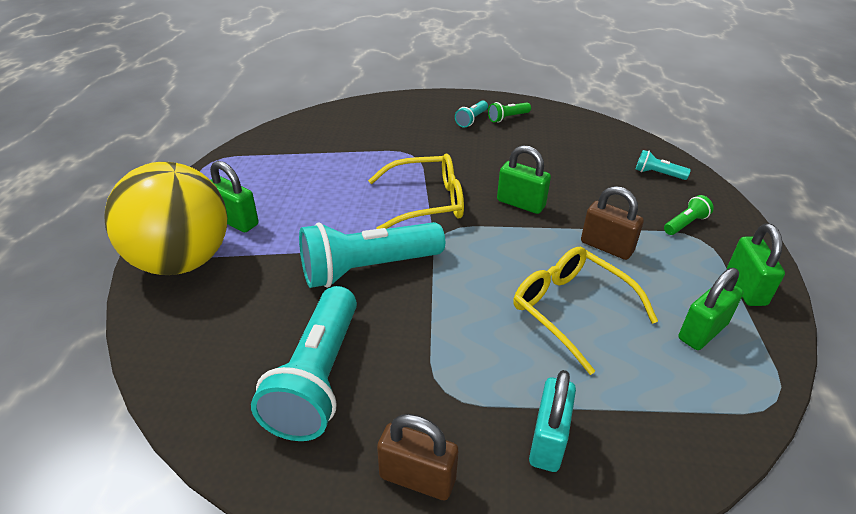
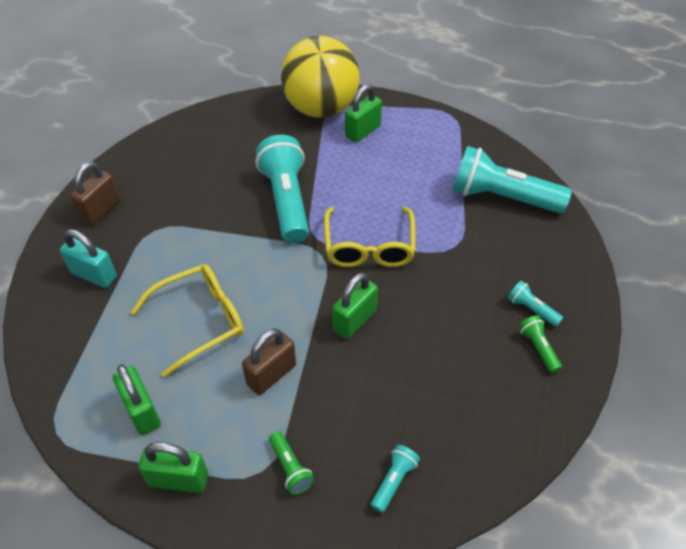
camera: 100 degrees right, 10 degrees up
turquoise flashlight [251,286,357,441] -> turquoise flashlight moved to [453,146,572,213]

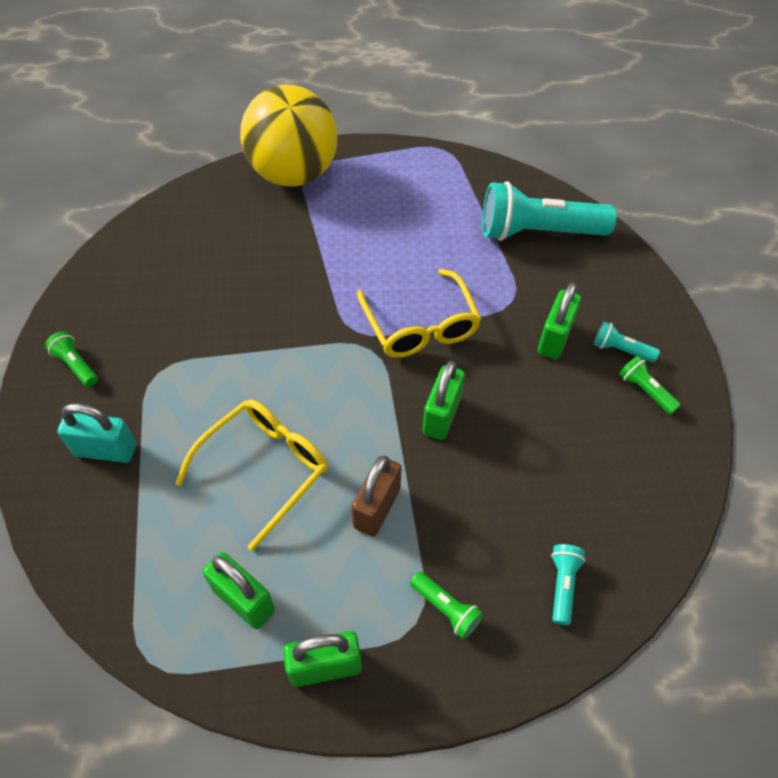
camera: 20 degrees left, 5 degrees up
brown padlock [70,162,120,225] -> green flashlight [45,331,98,387]
turquoise flashlight [256,135,309,244] -> none
green padlock [345,84,382,142] -> green padlock moved to [538,282,581,359]

